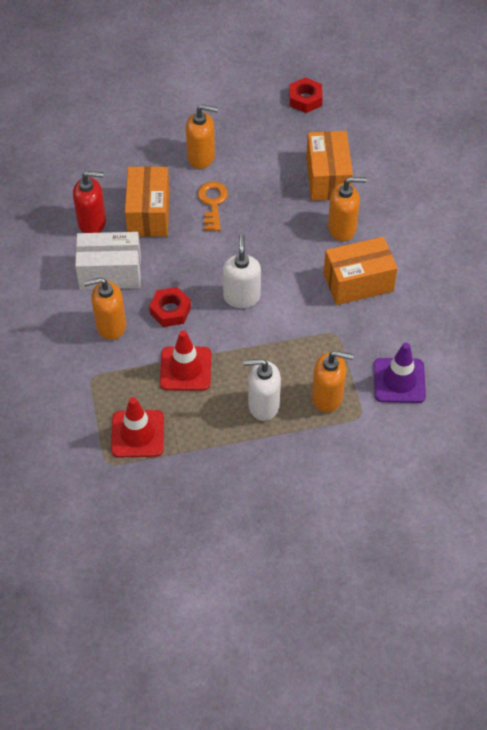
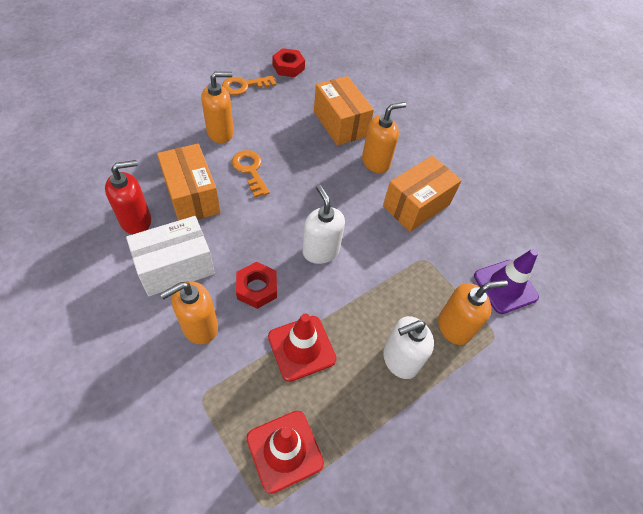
camera: 30 degrees left, 0 degrees up
none -> orange key [222,76,276,95]

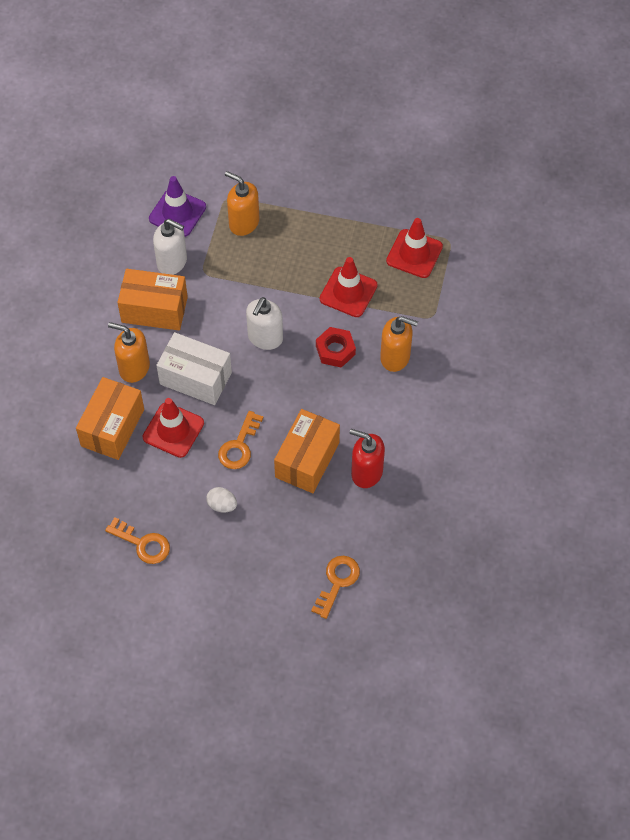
camera: 125 degrees left, 5 degrees up
white box [126,216,215,296] -> white box moved to [156,332,232,405]
orange soap dispenser [201,72,234,143] -> white egg [206,487,237,512]
red nut [272,48,305,77] -> none
white soap dispenser [383,316,434,379] -> white soap dispenser moved to [153,219,187,275]
none -> red traffic cone [143,398,204,458]
none -> orange key [311,556,360,619]

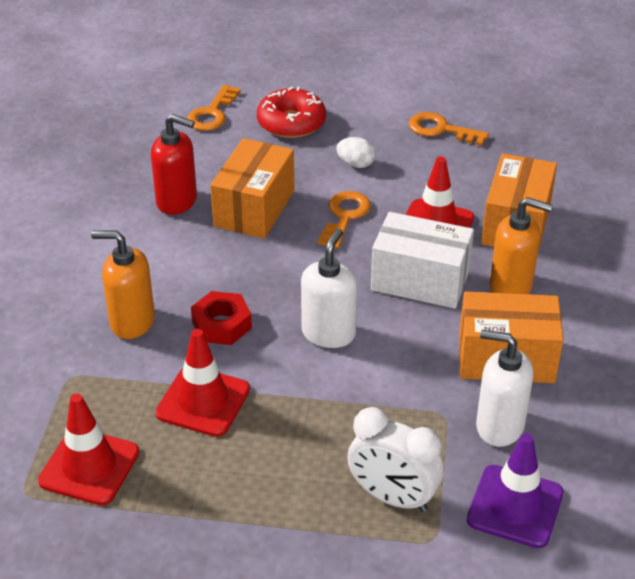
camera: 175 degrees right, 20 degrees down
orange soap dispenser [225,171,260,236] -> white clock [347,407,443,512]
none -> red donut [257,87,326,138]

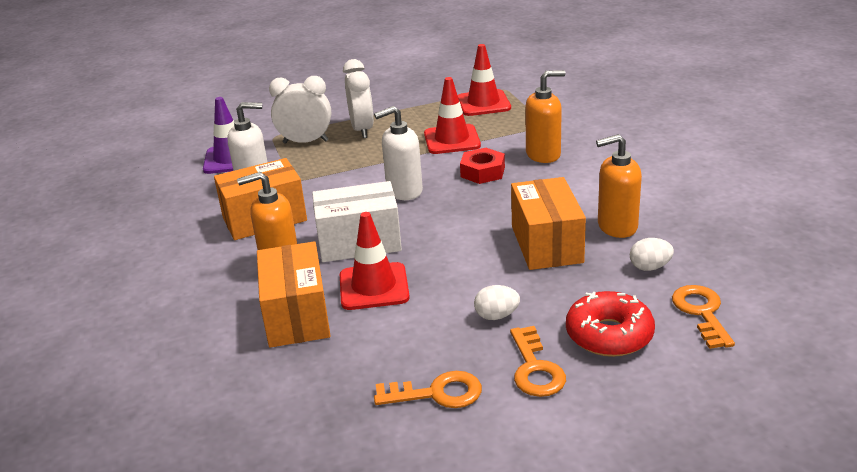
camera: 155 degrees right, 10 degrees down
red soap dispenser [151,114,197,215] -> orange soap dispenser [596,134,642,238]
white soap dispenser [301,228,357,348] -> white soap dispenser turned 75 degrees clockwise [374,106,423,200]
orange key [318,191,371,249] -> orange key moved to [510,326,566,397]
none -> white clock [343,59,374,138]
none -> white egg [630,238,674,271]

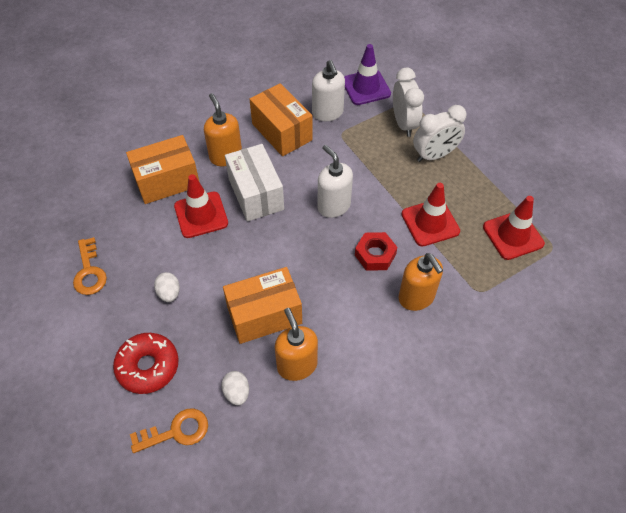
camera: 75 degrees right, 25 degrees up
orange key [510,326,566,397] -> none

